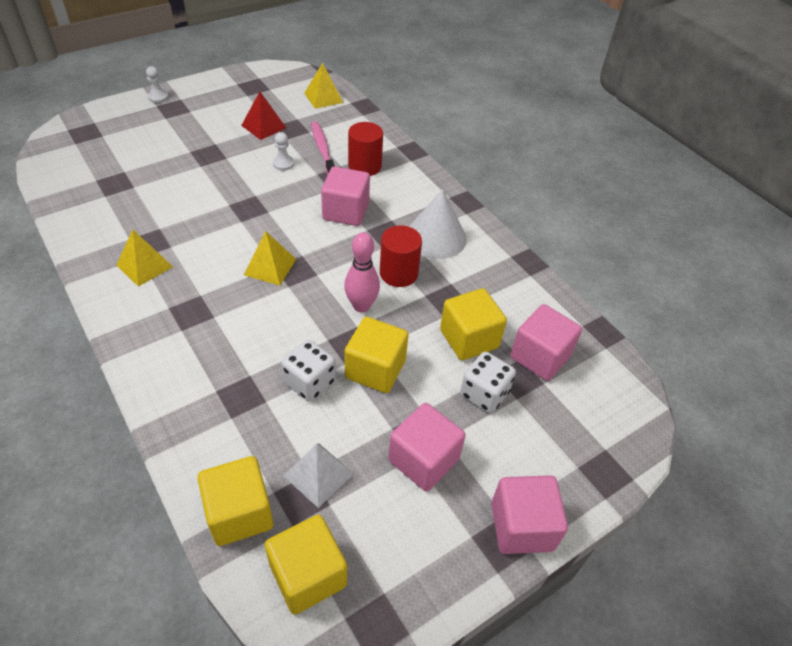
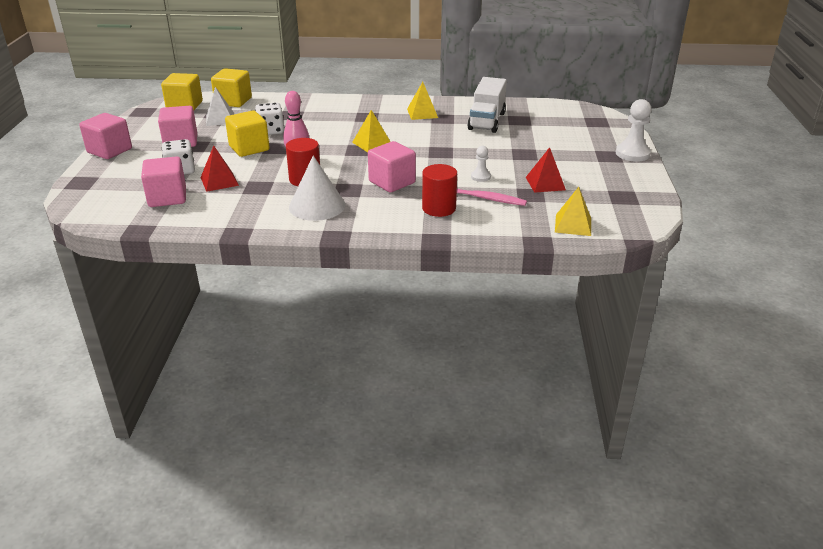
camera: 130 degrees right, 15 degrees down
white pawn [146,66,168,103] -> white pawn [616,99,651,162], size x1.78
yellow cube [440,288,507,360] -> red pyramid [200,145,239,192]
none -> white truck [467,77,507,133]

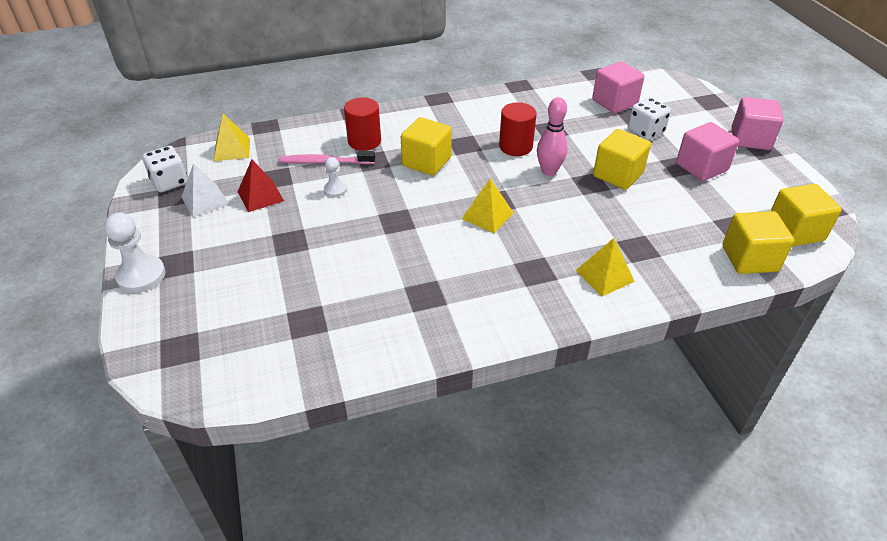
camera: 160 degrees right, 10 degrees up
red pyramid [200,145,239,192] -> none
white pyramid [206,87,234,126] -> white pyramid moved to [181,163,229,217]
white dice [255,103,284,135] -> white dice moved to [142,146,188,192]
white cone [289,156,346,221] -> none
pink cube [368,141,416,193] -> yellow cube [401,117,452,175]
yellow pyramid [407,82,438,120] -> yellow pyramid moved to [576,238,635,296]
white truck [467,77,507,133] -> none

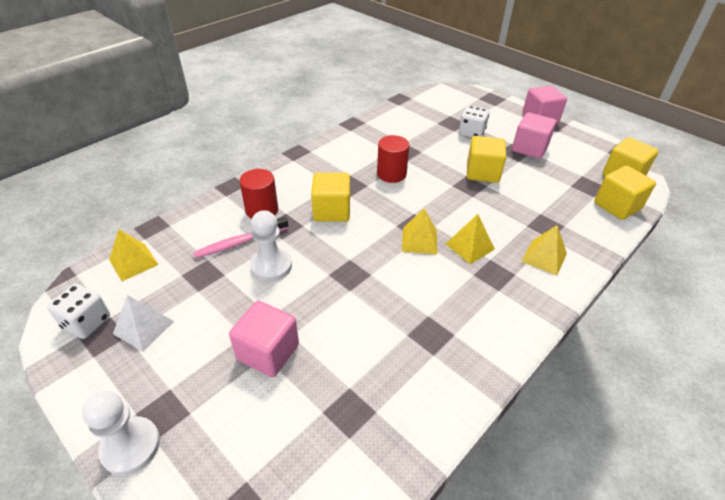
camera: 30 degrees left, 0 degrees up
red pyramid [237,159,284,212] -> none
white pawn [324,157,347,197] -> white pawn [250,210,292,281], size x1.78
pink bowling pin [537,97,568,176] -> none
pink cube [592,61,644,113] -> pink cube moved to [229,301,299,377]
none -> yellow pyramid [446,214,495,264]

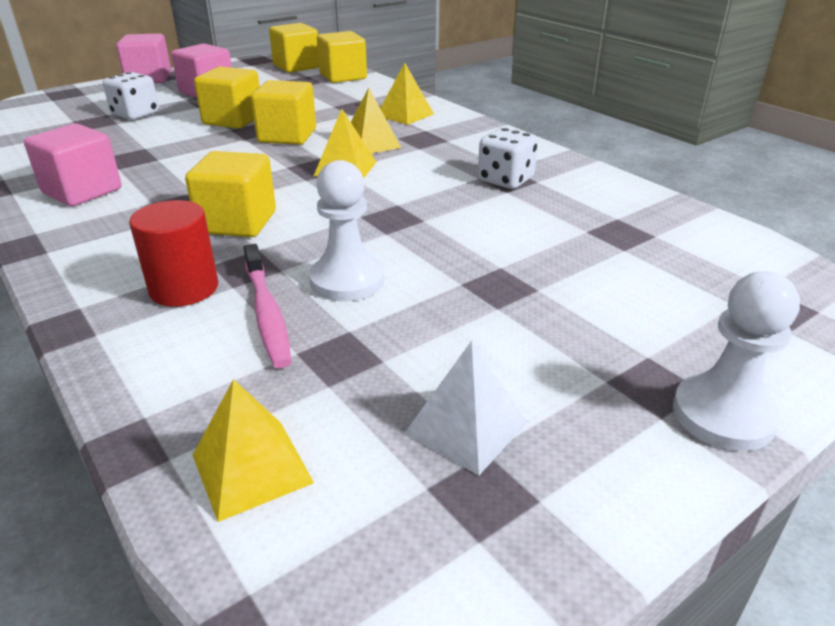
camera: 80 degrees left, 10 degrees down
white dice [47,284,110,339] -> white dice moved to [478,128,538,189]
pink cube [229,301,299,377] -> pink cube moved to [24,124,122,206]
red cylinder [377,135,410,183] -> none
none -> yellow cube [251,80,316,145]

